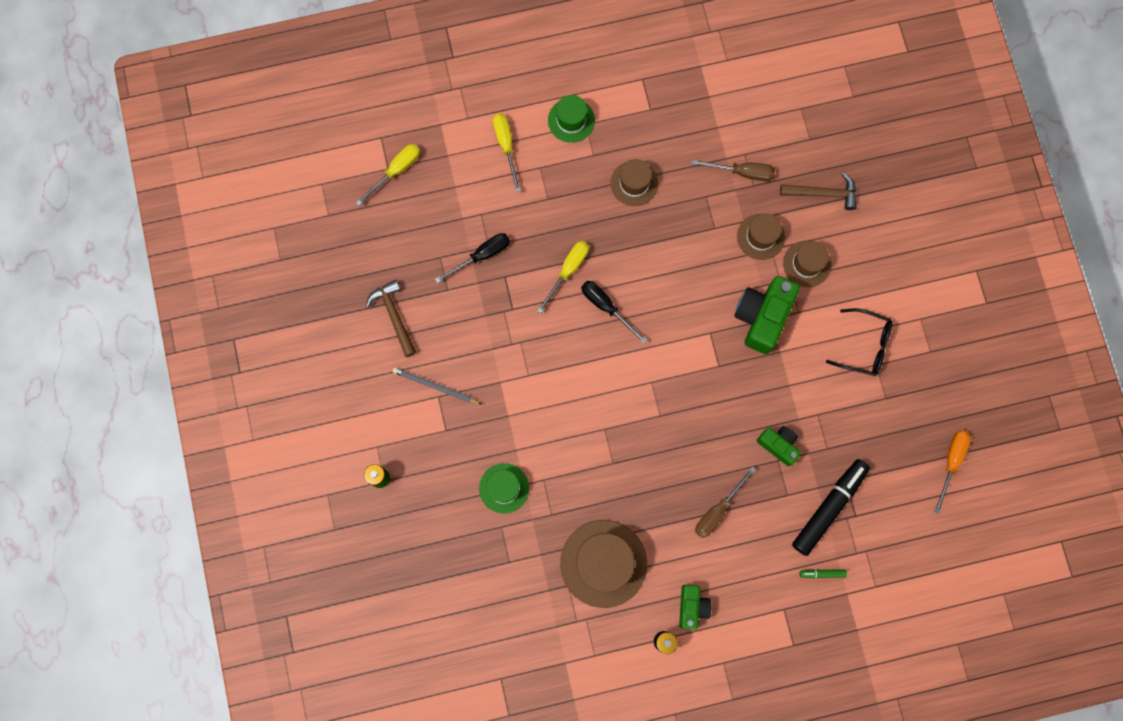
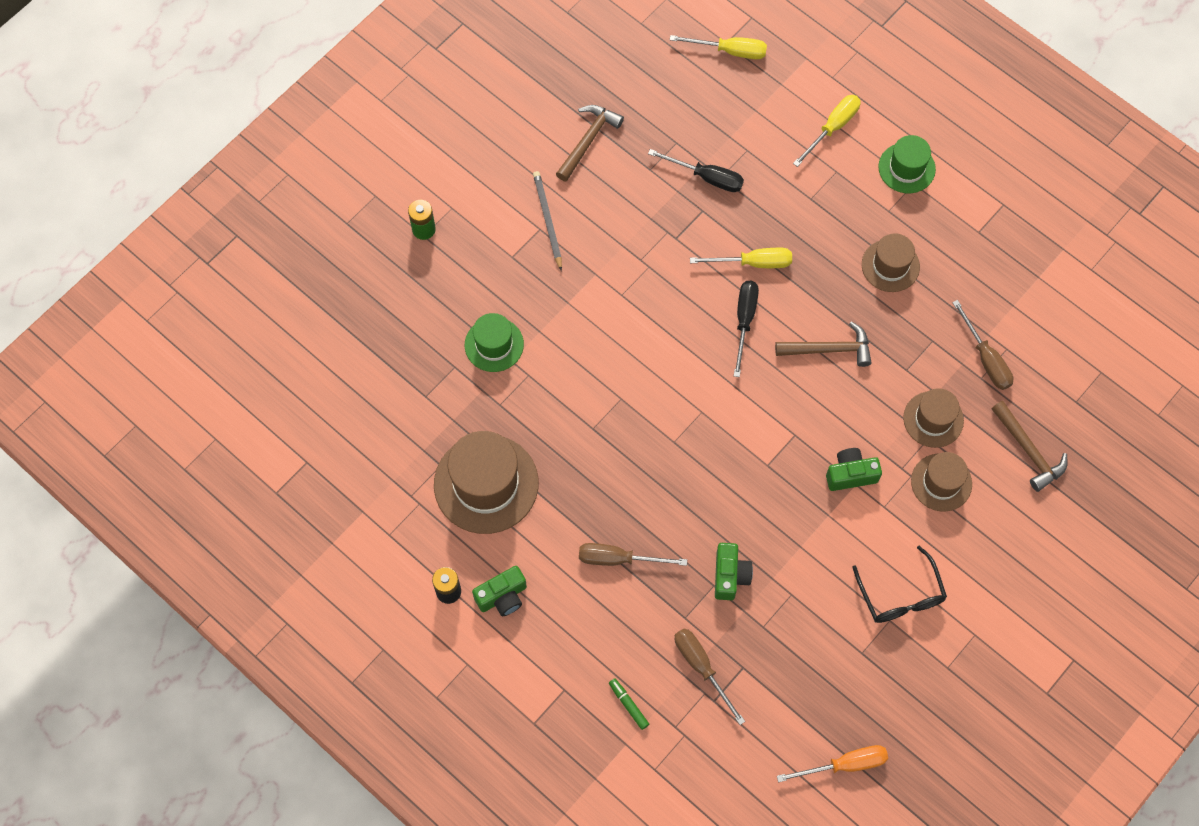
camera: 55 degrees right, 10 degrees down
green camera [734,276,800,354] -> green camera [826,448,882,491], size x0.58
black marker [792,459,870,556] -> brown screwdriver [675,628,745,725]
none -> brown hammer [775,321,872,367]

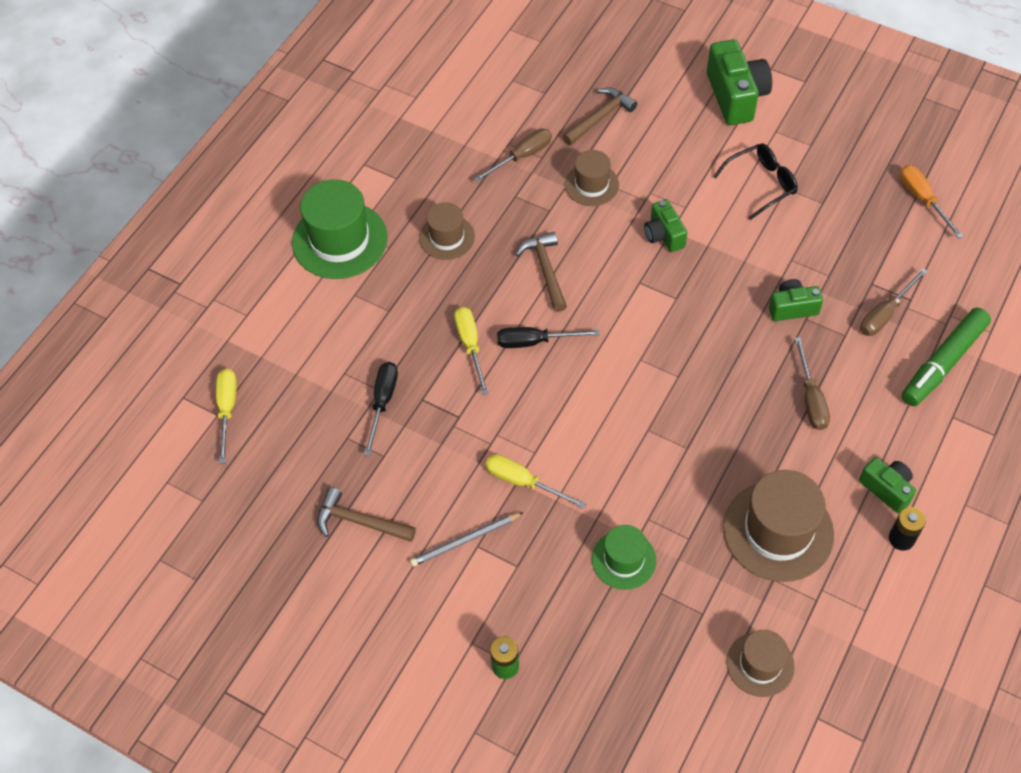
camera: 100 degrees left, 10 degrees down
green marker [609,678,649,730] -> green marker [902,308,991,406], size x2.42
yellow screwdriver [793,95,861,167] -> yellow screwdriver moved to [485,454,586,509]
green hat [878,135,936,193] -> green hat [292,179,388,279], size x1.72
brown hat [911,452,972,511] -> brown hat moved to [727,630,795,697]
none -> green camera [707,39,772,125]

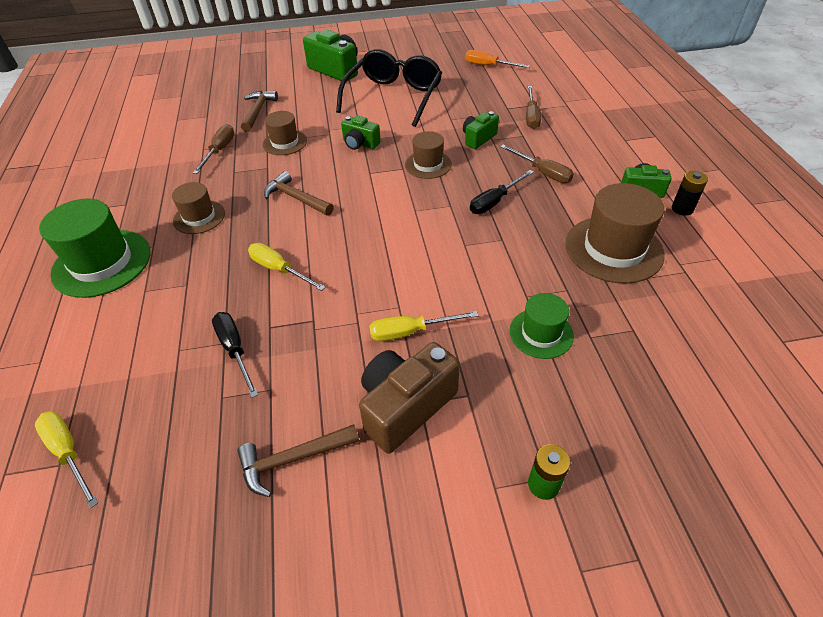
camera: 40 degrees left, 10 degrees down
grey pencil [410,512,524,566] -> brown camera [359,342,460,453]
black screwdriver [497,327,600,348] -> black screwdriver moved to [470,170,534,214]
black glasses [713,143,798,220] -> black glasses [336,49,442,127], size x1.74
brown hat [727,630,795,697] -> brown hat moved to [405,131,452,179]
green marker [902,308,991,406] -> none

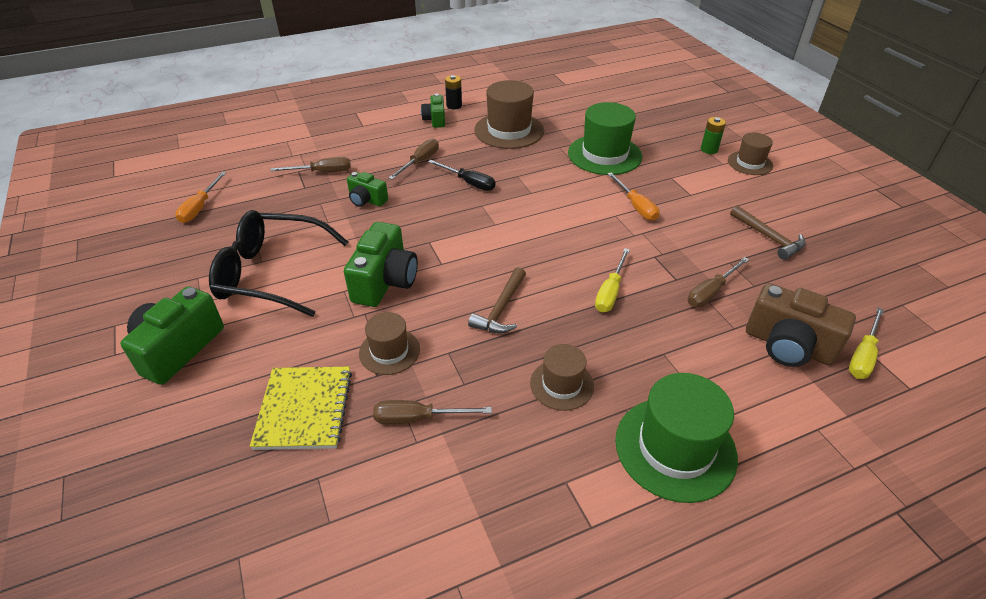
camera: 105 degrees left, 5 degrees down
black screwdriver [212,312,258,398] -> brown screwdriver [688,257,749,307]
brown hammer [241,91,278,132] -> yellow notebook [250,367,352,450]
green camera [341,116,381,150] -> green camera [344,222,418,307], size x1.72
brown camera [359,342,460,453] -> brown camera moved to [746,283,856,367]
yellow screwdriver [369,311,479,341] -> orange screwdriver [607,172,659,221]
brown hat [405,131,452,179] -> brown hat moved to [728,133,773,175]
green hat [510,293,574,359] -> green hat [568,102,642,175], size x1.72

